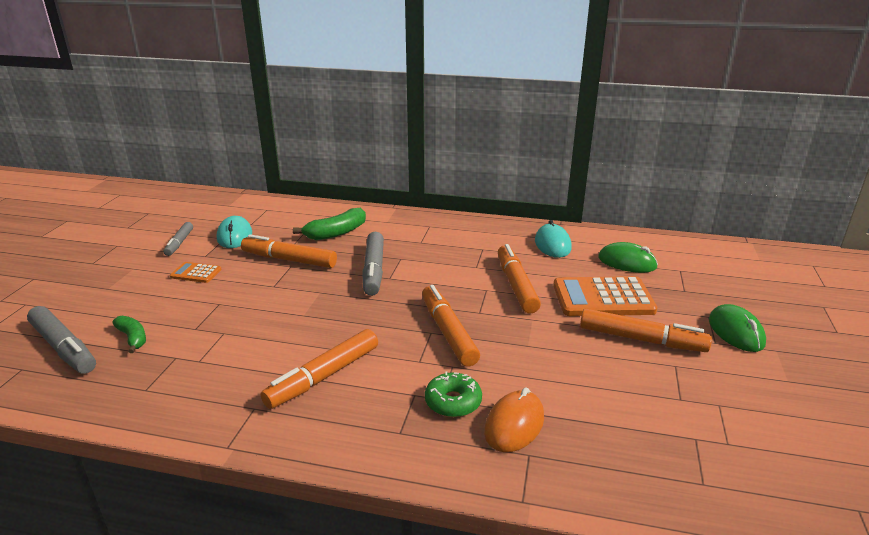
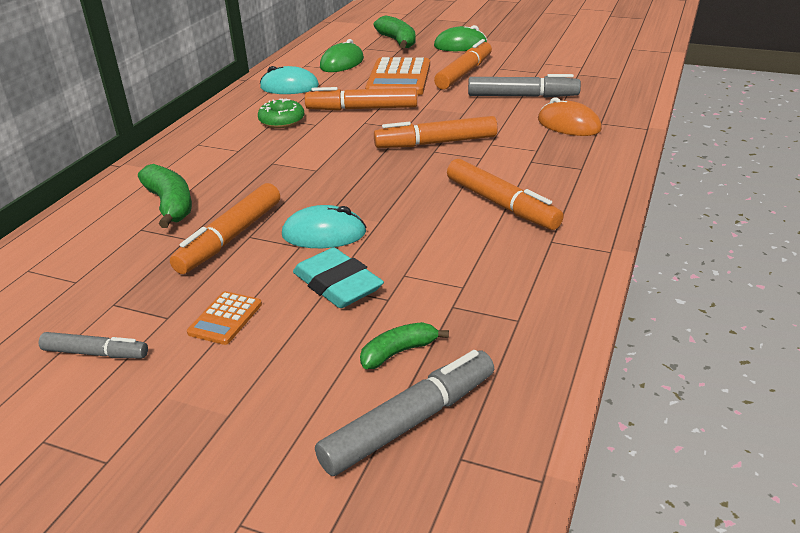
camera: 80 degrees left, 5 degrees up
turquoise mouse [217,216,252,248] -> turquoise mouse moved to [282,205,366,248]
grey marker [362,232,384,296] -> grey marker moved to [468,74,581,98]
green donut [425,372,482,417] -> green donut moved to [258,98,305,128]
none -> turquoise eraser [293,247,384,308]
none -> green banana [374,15,416,48]

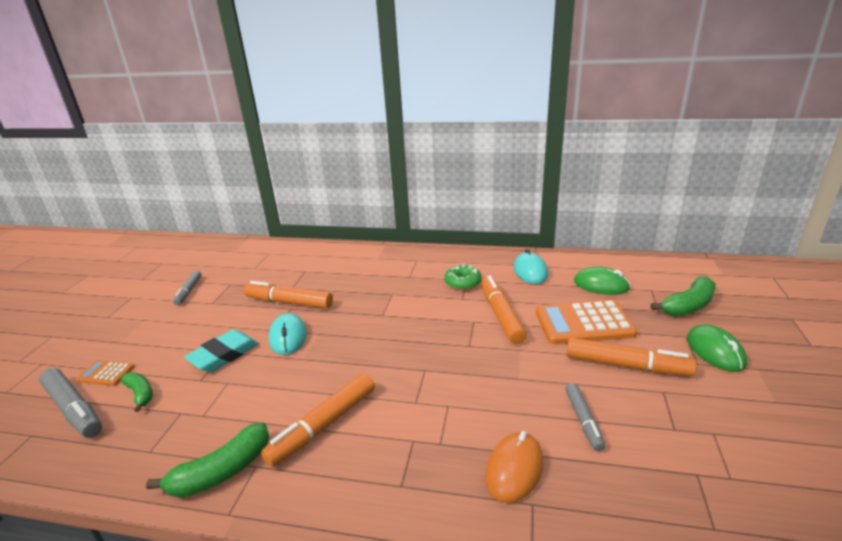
camera: 80 degrees right, 5 degrees down
green banana [138,164,192,228] -> green banana moved to [146,423,269,498]
orange calculator [187,291,262,345] -> orange calculator moved to [76,360,135,386]
orange marker [374,116,498,148] -> none
grey marker [468,74,581,98] -> grey marker [565,383,605,451], size x0.60

